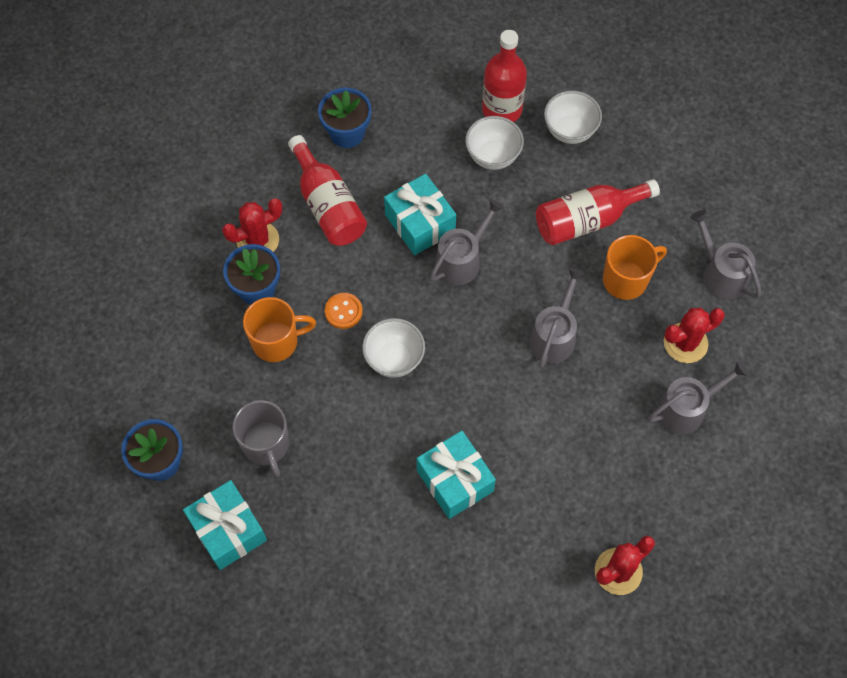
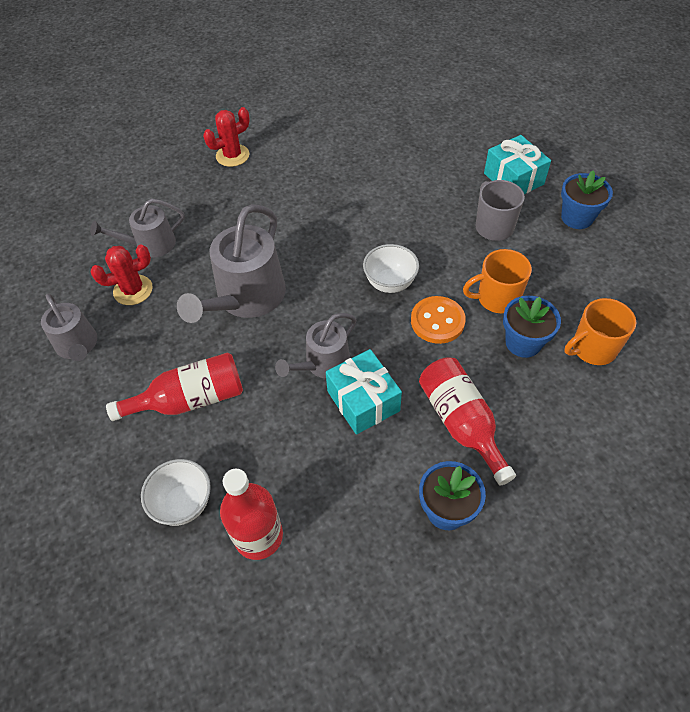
camera: 175 degrees left, 10 degrees down
red cactus [222,198,282,252] -> none
orange button [325,293,363,329] -> orange button [411,296,466,344], size x1.53
turquoise gift [416,431,496,519] -> none
white bowl [465,116,524,170] -> none
grey watering can [529,268,585,368] -> grey watering can [177,204,286,323], size x1.67
orange mug [603,235,667,300] -> orange mug moved to [564,298,636,365]

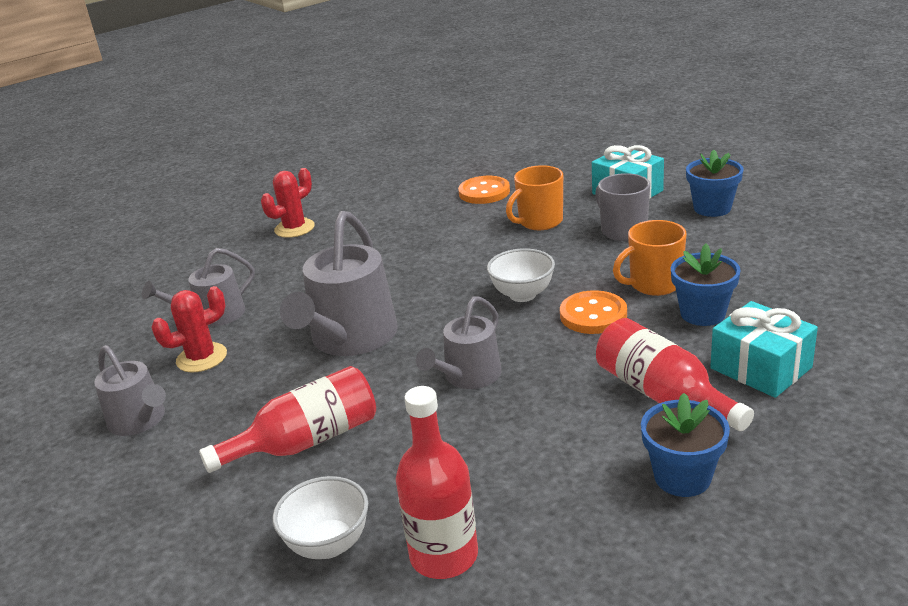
camera: 10 degrees left, 25 degrees down
turquoise gift [326,349,402,435] -> turquoise gift moved to [710,301,818,398]
orange mug [564,298,636,365] -> orange mug moved to [506,165,563,230]
none -> orange button [458,176,510,204]

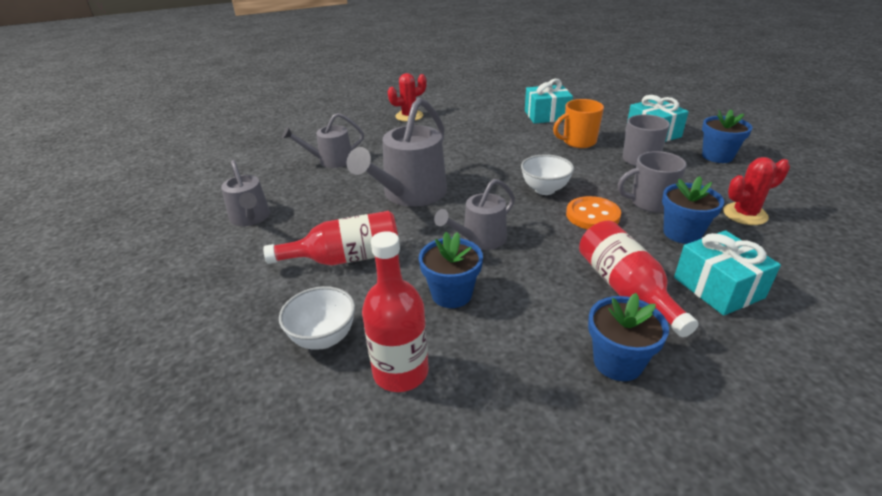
camera: 15 degrees right, 5 degrees up
red cactus [151,286,227,372] -> red cactus moved to [723,157,790,225]
orange button [458,176,510,204] -> turquoise gift [525,79,573,124]
orange mug [613,220,686,296] -> grey mug [618,151,687,212]
none -> blue flower pot [419,232,483,308]

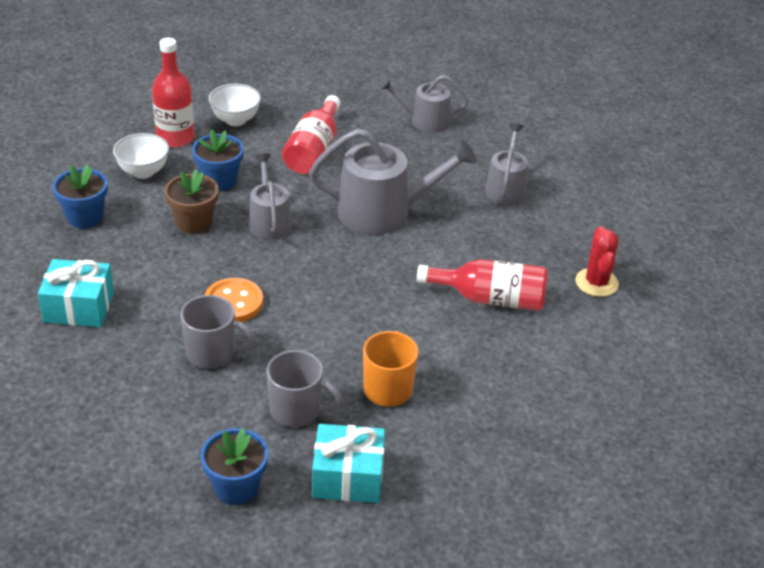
camera: 115 degrees right, 5 degrees up
grey watering can [347,98,447,207] -> grey watering can turned 120 degrees clockwise [309,129,477,235]
white bowl [521,154,574,195] -> white bowl moved to [113,133,169,179]
turquoise gift [525,79,573,124] -> none
red bottle [579,221,699,337] -> red bottle moved to [417,259,548,311]
grey mug [618,151,687,212] -> grey mug turned 75 degrees clockwise [180,295,255,369]
blue flower pot [662,176,724,244] -> none
red cactus [723,157,790,225] -> none
none -> brown flower pot [164,169,219,234]

